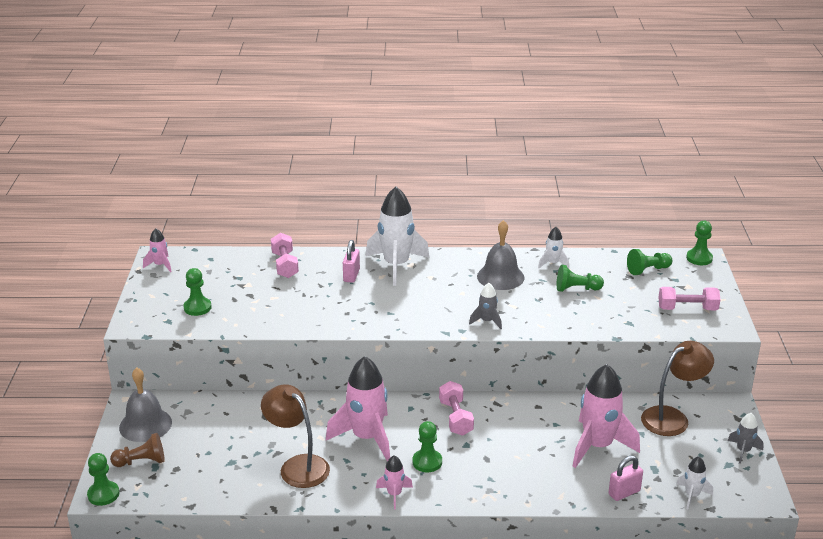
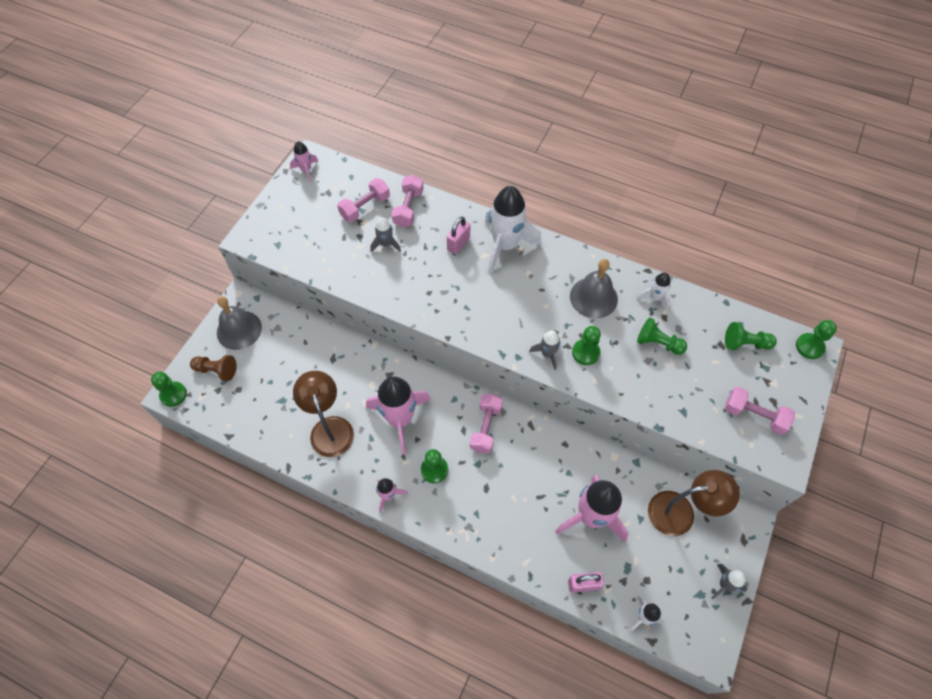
camera: 25 degrees right, 30 degrees up
green pawn [184,268,212,316] -> green pawn moved to [572,326,601,365]
none -> pink dumbbell [337,178,390,222]
none -> grey rocket [370,217,401,252]

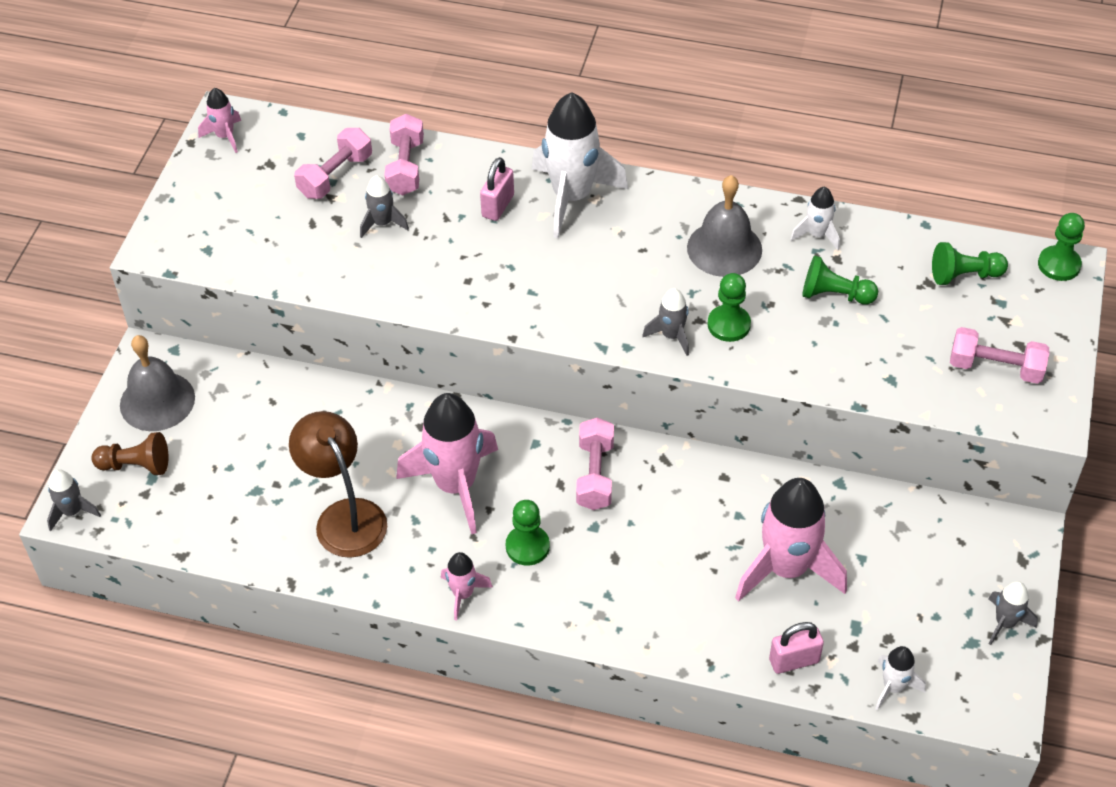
camera: 10 degrees left, 10 degrees down
green pawn [151,372,187,407] -> grey rocket [47,469,101,531]
brown lamp [648,470,740,536] -> none

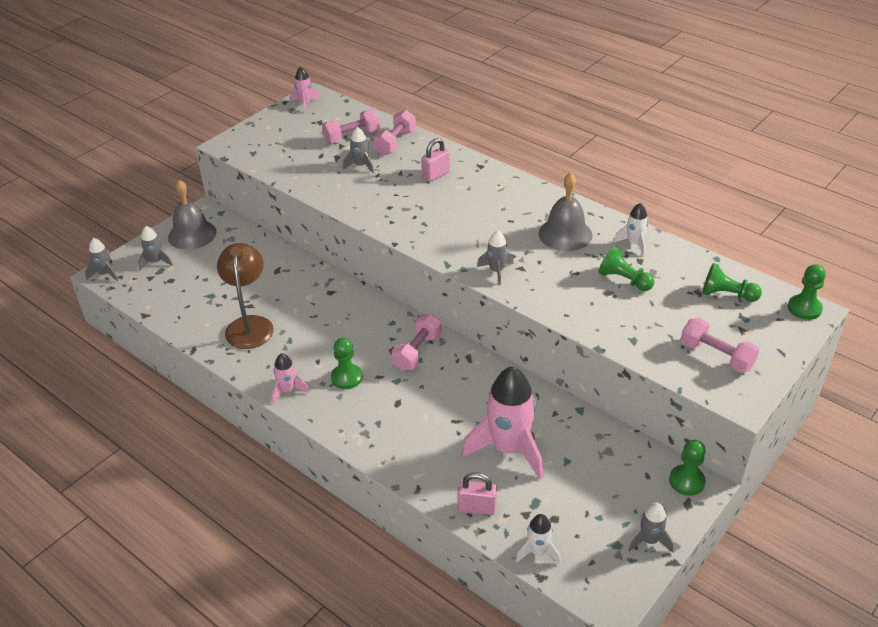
camera: 25 degrees right, 10 degrees down
brown pawn [91,432,168,475] -> grey rocket [138,226,173,271]
pink rocket [396,393,498,534] -> none
white rocket [532,92,628,238] -> none
green pawn [707,273,751,342] -> green pawn moved to [669,440,706,496]

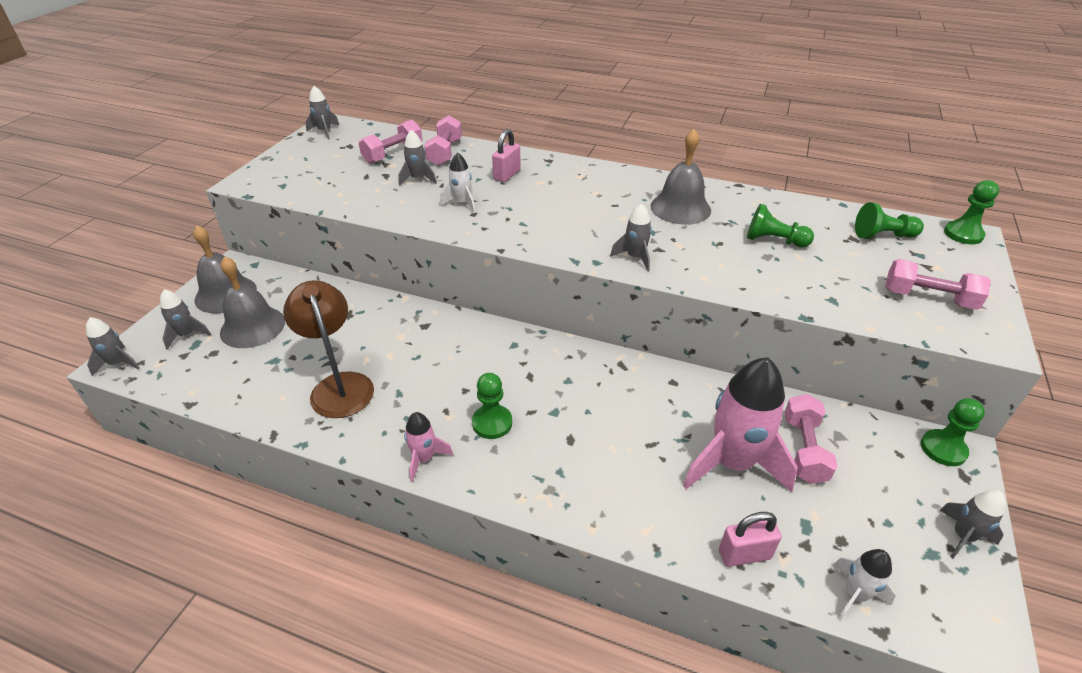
camera: 20 degrees left, 0 degrees up
pink rocket [290,67,320,113] -> grey rocket [305,86,339,140]
pink dumbbell [392,314,442,371] -> pink dumbbell moved to [784,394,838,484]
white rocket [614,203,648,256] -> white rocket moved to [440,152,476,213]
none -> grey bell [220,256,285,348]

